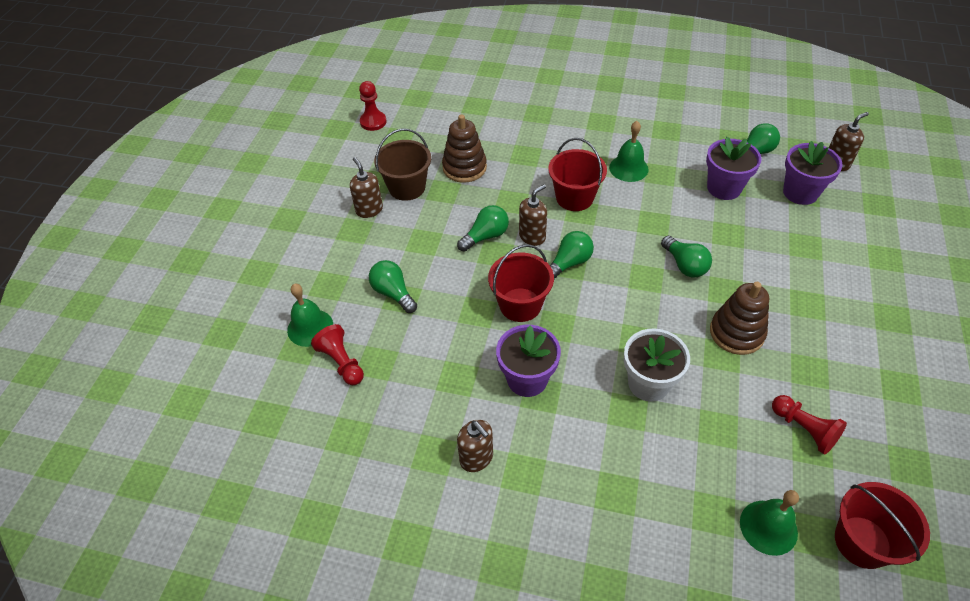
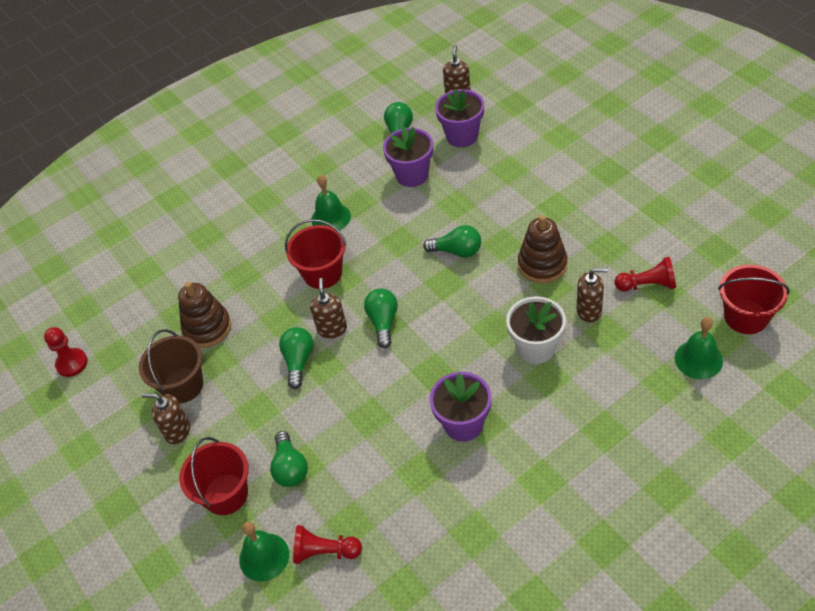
camera: 45 degrees left, 0 degrees up
green light bulb [369,260,417,313] -> green light bulb turned 105 degrees counterclockwise [270,431,308,487]
brown soap dispenser [457,420,493,472] -> brown soap dispenser moved to [576,268,608,323]
red bucket [488,244,554,322] -> red bucket moved to [179,437,249,515]

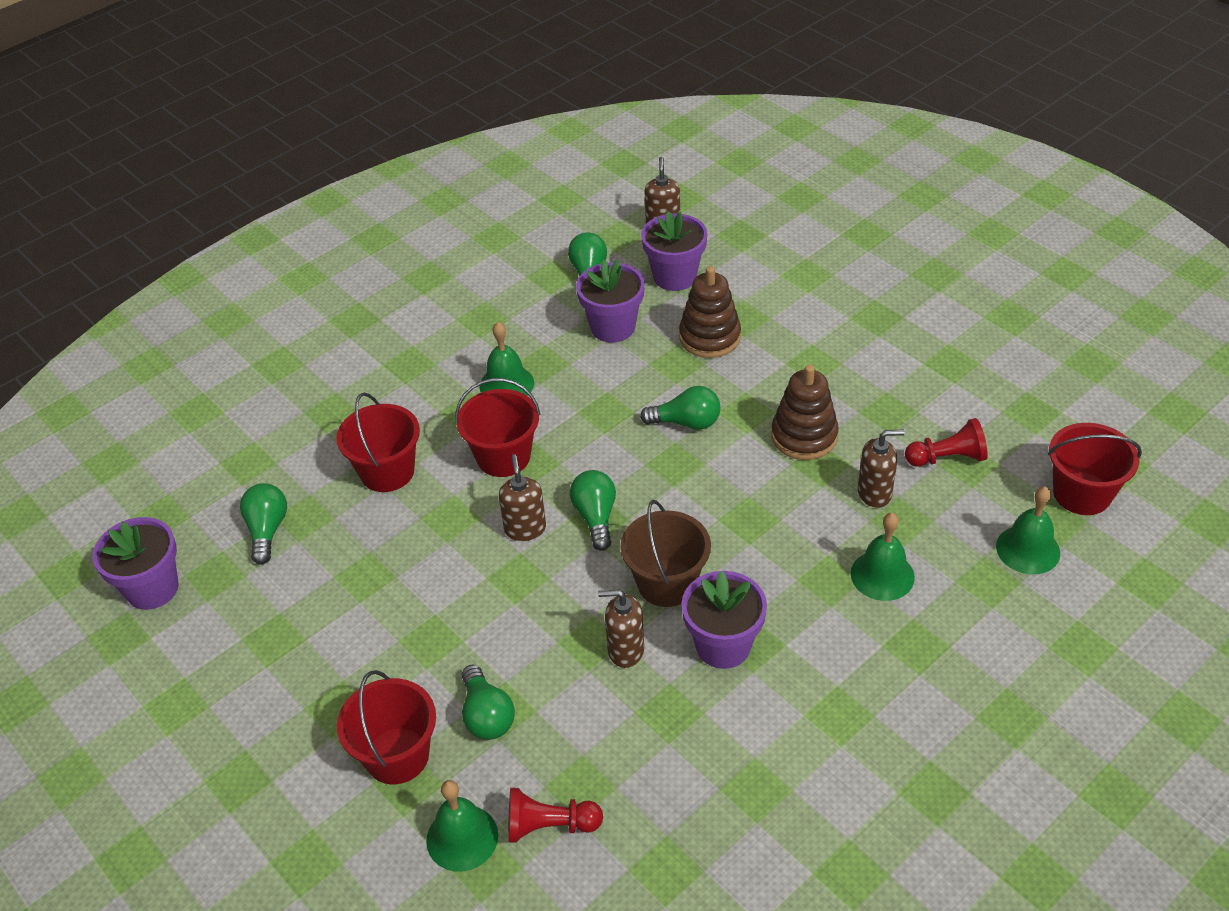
camera: 10 degrees left, 5 degrees down
red pawn [44,327,88,377] -> purple flower pot [93,517,179,610]
brown bucket [139,329,203,403] -> brown bucket moved to [621,500,711,607]
brown soap dispenser [141,393,190,444] -> brown soap dispenser moved to [598,590,644,668]
brown stacking toy [178,282,231,348] -> brown stacking toy moved to [679,266,741,358]
green light bulb [279,327,314,389] -> green light bulb moved to [240,483,287,564]
white flower pot [506,296,566,364] -> none
none -> red bucket [336,392,420,492]
none -> green bell [851,513,915,601]

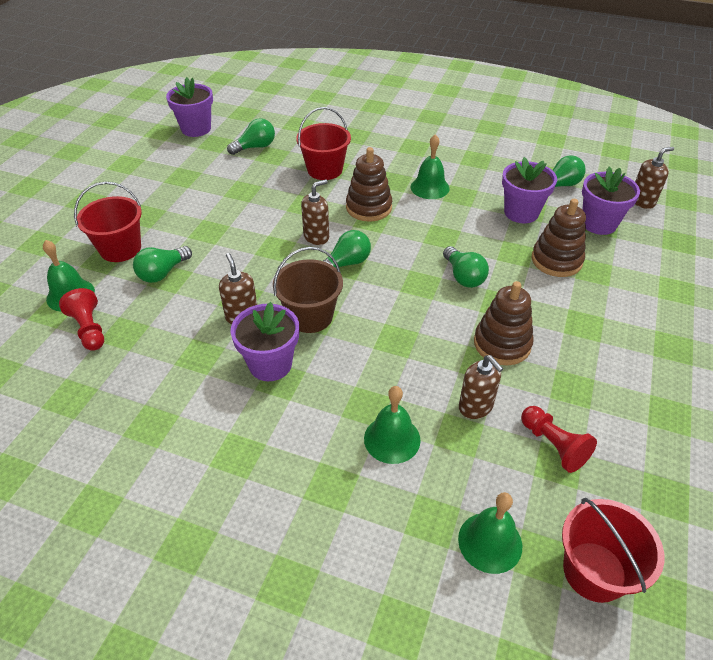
camera: 60 degrees right, 0 degrees up
red bucket [455,378,540,477] -> brown stacking toy [346,147,392,222]

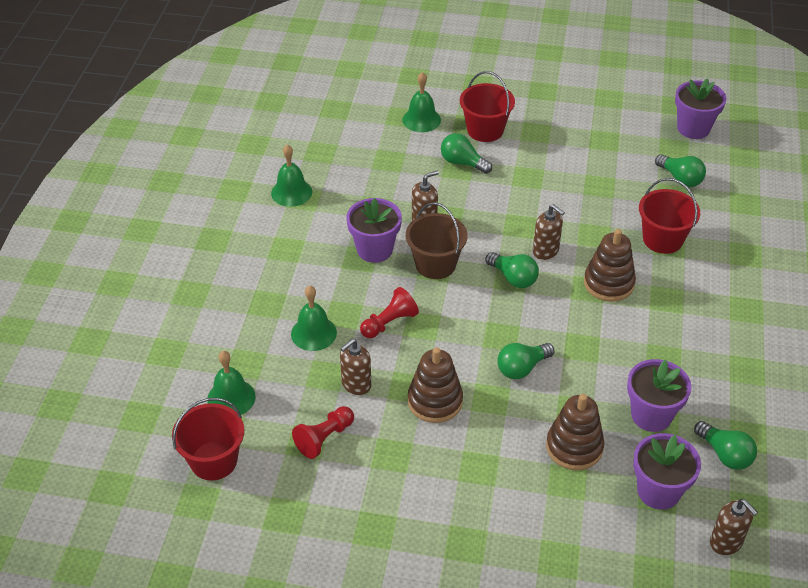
camera: 80 degrees right, 0 degrees up
red pawn [59,288,104,351] -> red pawn moved to [360,287,419,338]
green bell [411,134,450,199] -> green bell moved to [271,144,312,207]

